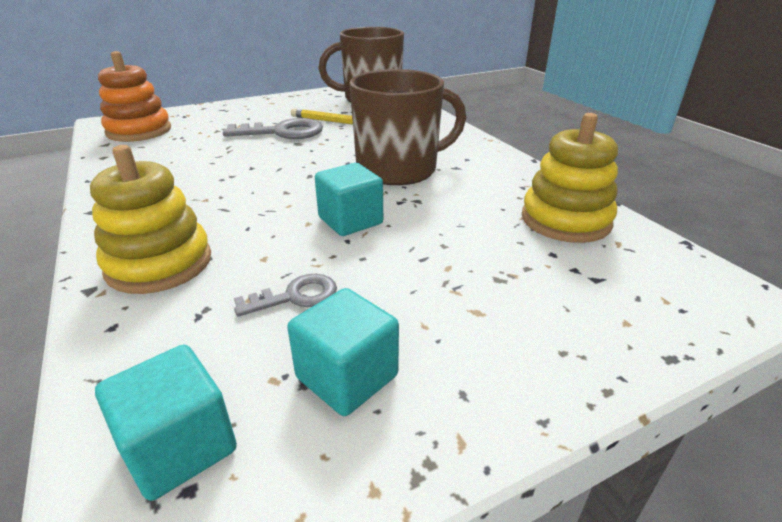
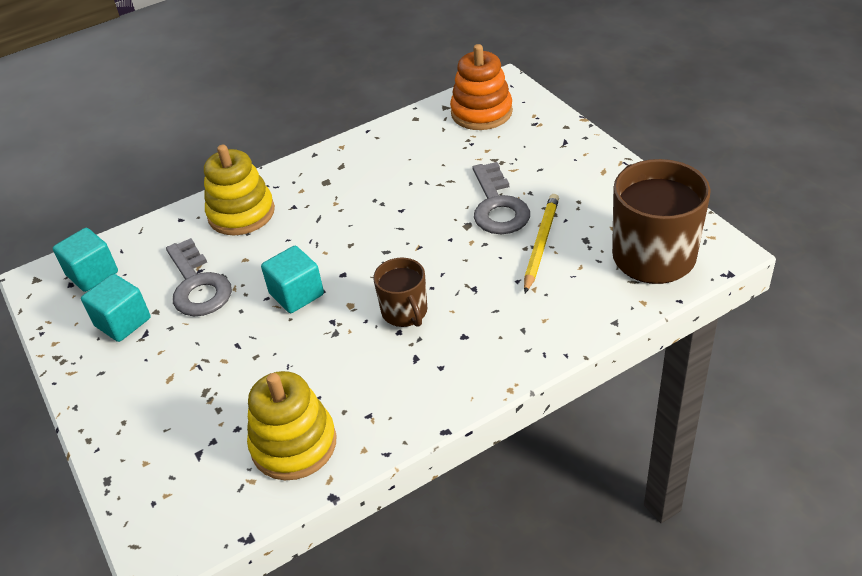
camera: 90 degrees right, 10 degrees up
grey key [234,274,337,317] -> grey key [166,238,232,316], size x1.72
brown mug [350,69,466,185] -> brown mug [373,258,427,327], size x0.55

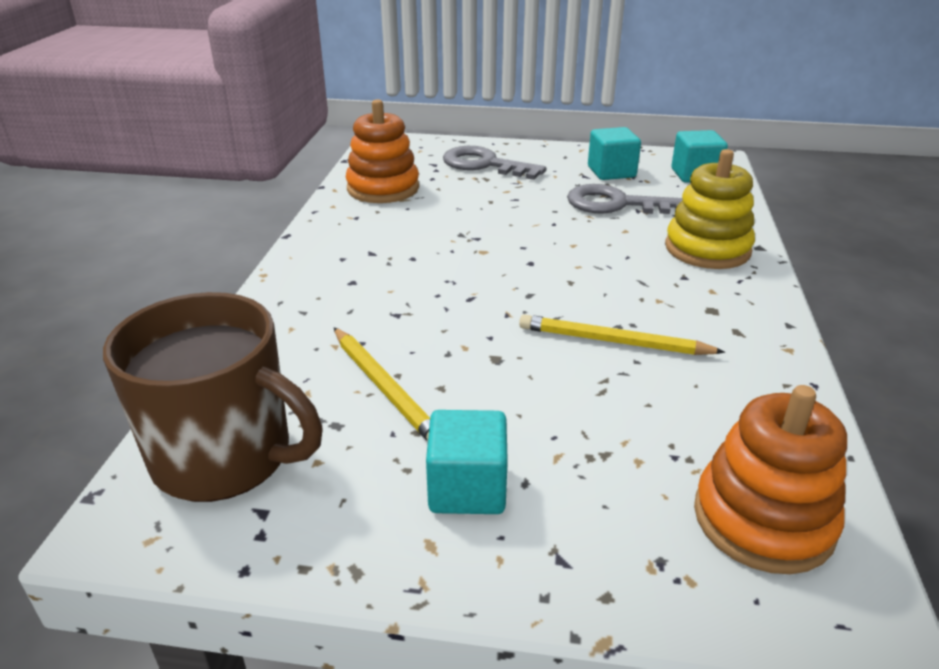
camera: 125 degrees right, 10 degrees down
yellow stacking toy [247,371,337,480] -> orange stacking toy [346,99,419,203]
turquoise cube [261,246,324,313] -> turquoise cube moved to [426,410,508,514]
brown mug [373,258,427,327] -> none
grey key [472,162,530,234] -> grey key moved to [443,146,546,180]
none -> yellow pencil [519,314,726,355]

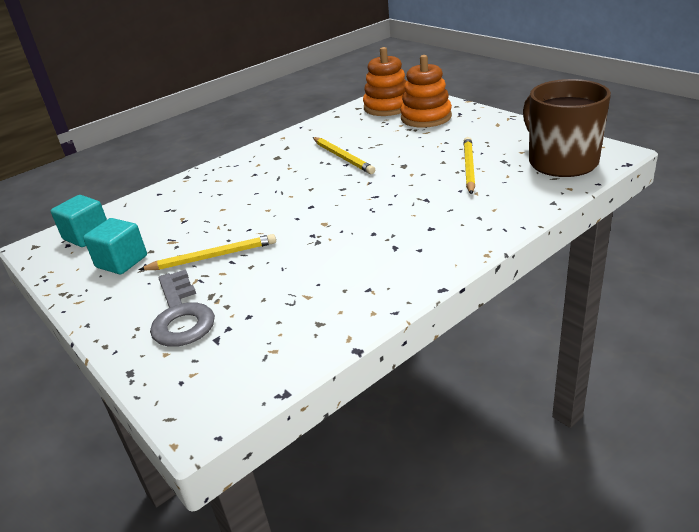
camera: 135 degrees left, 0 degrees up
orange stacking toy [346,99,419,203] -> orange stacking toy moved to [400,55,452,128]
turquoise cube [426,410,508,514] -> none
grey key [567,184,683,214] -> none
yellow stacking toy [665,149,755,269] -> none
none -> yellow pencil [138,234,276,270]

